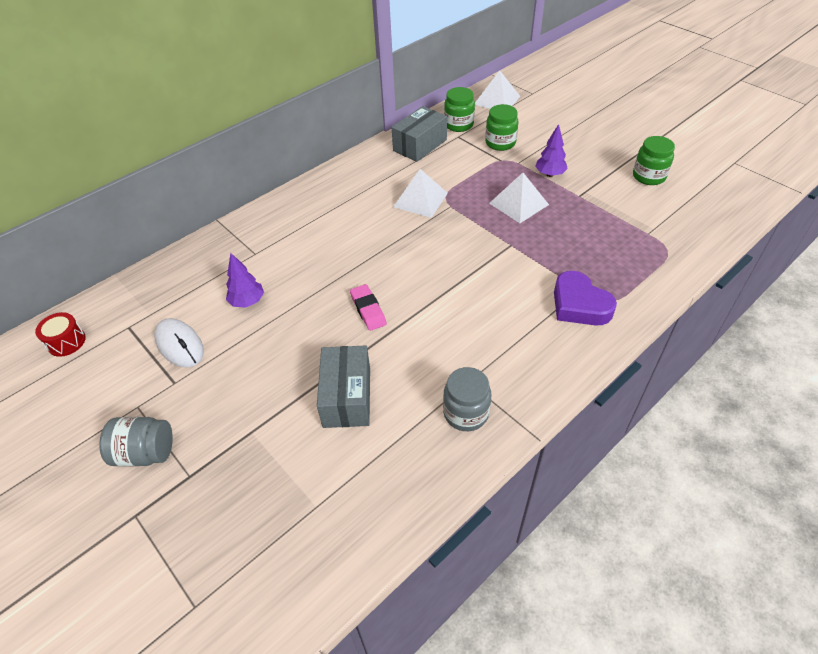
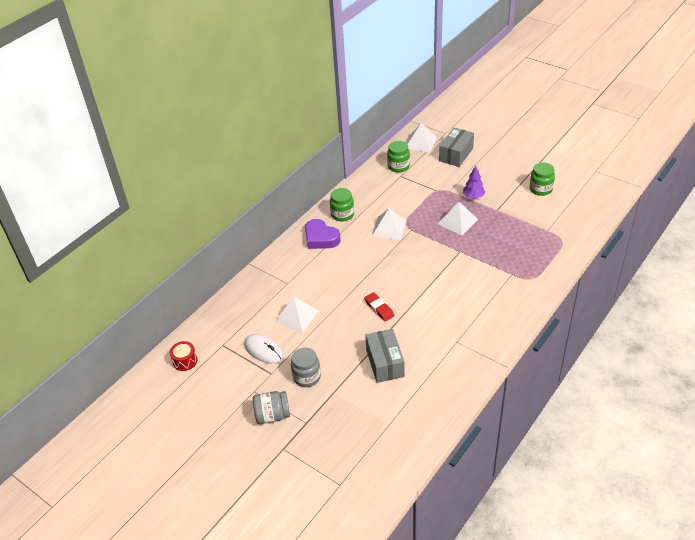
camera: 10 degrees left, 5 degrees down
purple tree [226,253,264,308] -> white pyramid [275,297,319,333]
pink eraser [350,284,387,331] -> red eraser [364,292,395,321]
grey box [392,106,447,162] -> grey box moved to [439,128,474,167]
grey jar [443,367,491,431] -> grey jar moved to [291,347,321,387]
green jar [485,104,518,151] -> green jar moved to [330,188,354,221]
purple heart [554,271,617,326] -> purple heart moved to [305,219,341,249]

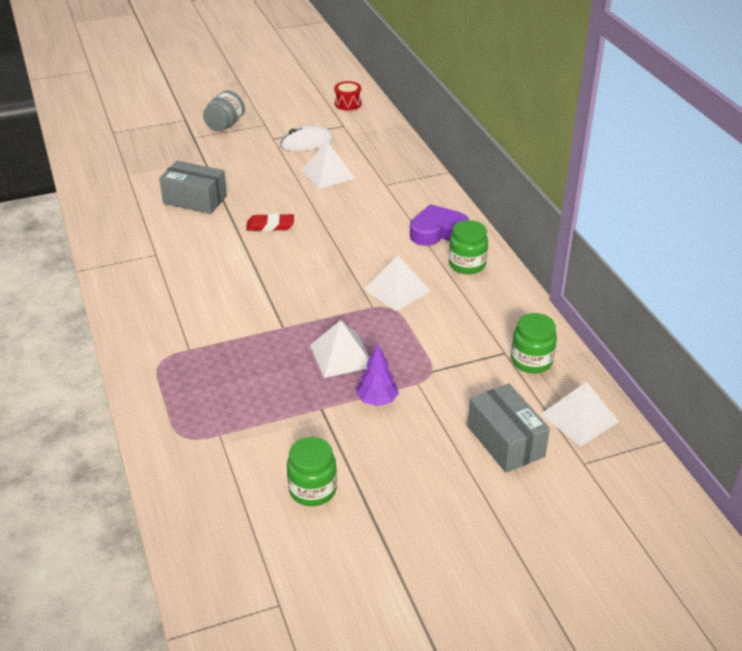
camera: 120 degrees right, 5 degrees down
grey jar [291,347,321,387] -> none

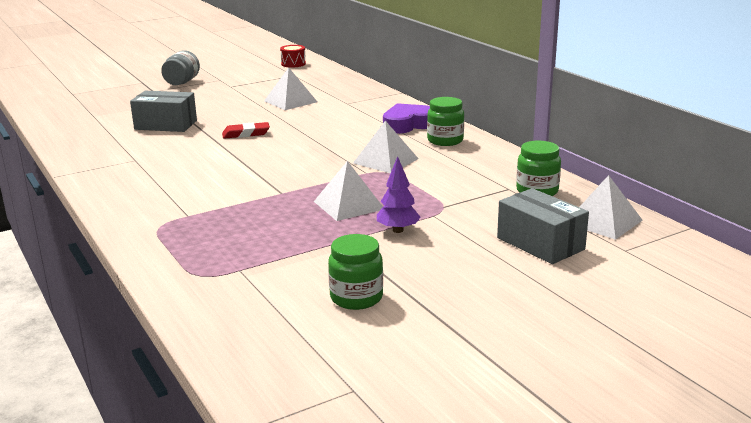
camera: 10 degrees left, 15 degrees down
white mouse [280,125,333,151] -> none

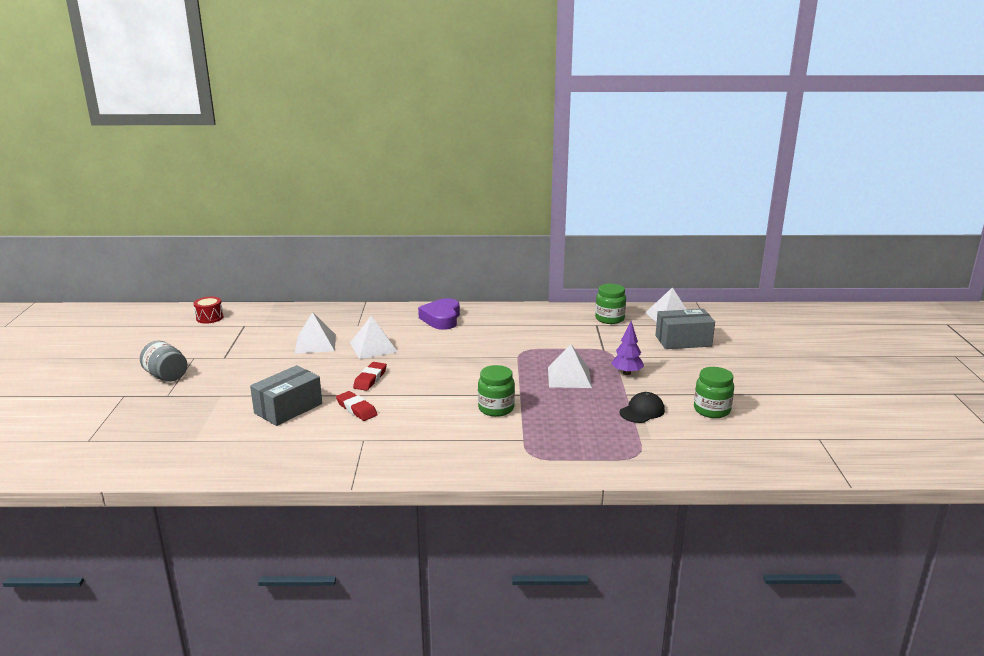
camera: 60 degrees left, 0 degrees up
white pyramid [353,121,419,173] -> white pyramid moved to [350,316,397,359]
green jar [427,97,464,146] -> green jar moved to [478,365,515,417]
none -> red eraser [336,391,378,421]
none -> black cap [619,392,665,423]

